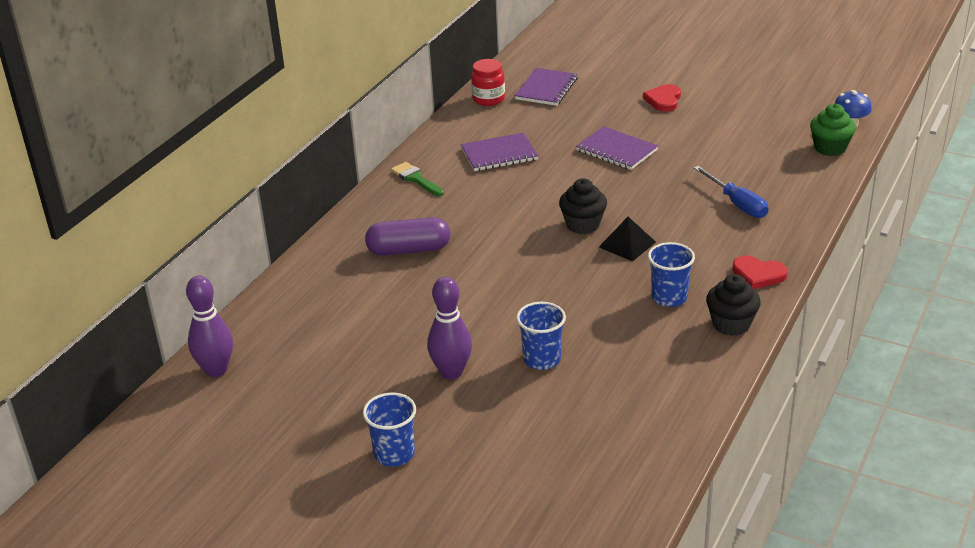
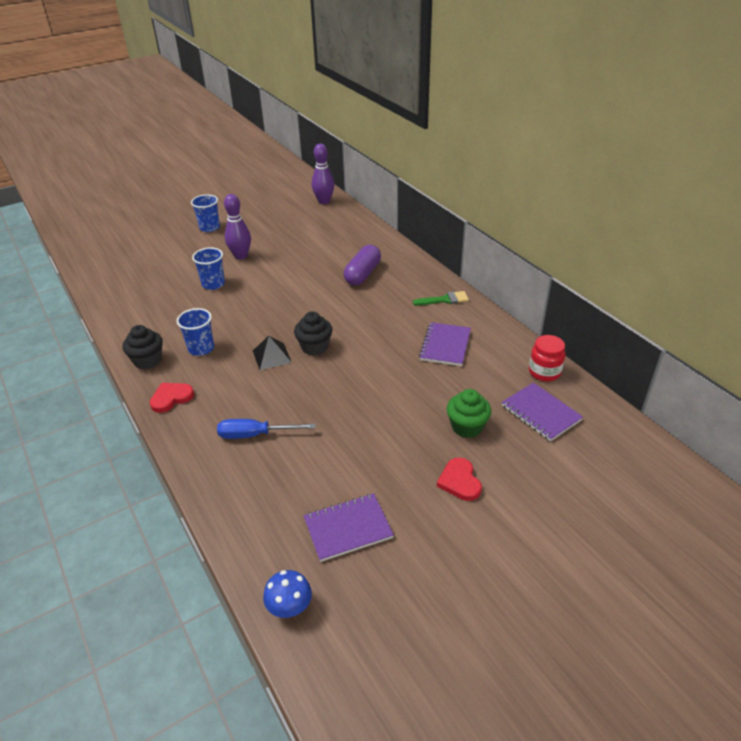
camera: 120 degrees right, 5 degrees up
purple notebook [576,126,658,170] -> purple notebook moved to [303,493,394,562]
red heart [643,84,681,112] -> red heart turned 150 degrees counterclockwise [437,458,482,501]
green cupcake [810,104,856,156] -> green cupcake moved to [447,389,491,438]

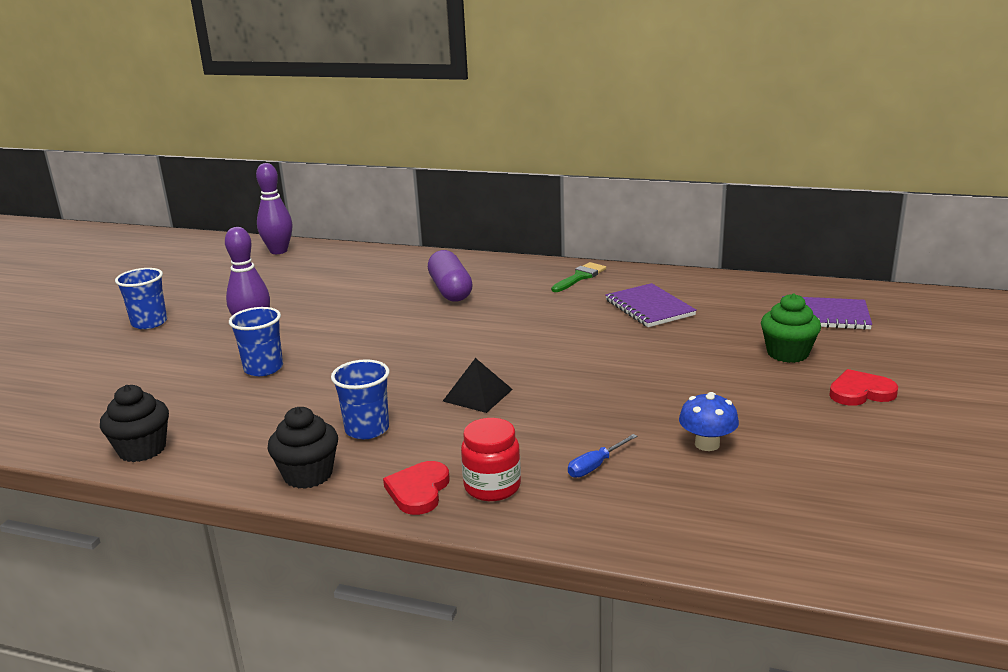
camera: 40 degrees left, 15 degrees down
blue screwdriver [217,419,316,439] -> blue screwdriver [568,434,637,478], size x0.61
blue mushroom [263,570,312,618] -> blue mushroom moved to [679,392,739,451]
black cupcake [294,311,332,356] -> black cupcake moved to [100,385,169,462]
purple notebook [303,493,394,562] -> none
red heart [437,458,482,501] -> red heart turned 135 degrees clockwise [829,369,898,406]
red jar [529,335,565,382] -> red jar moved to [461,418,521,501]

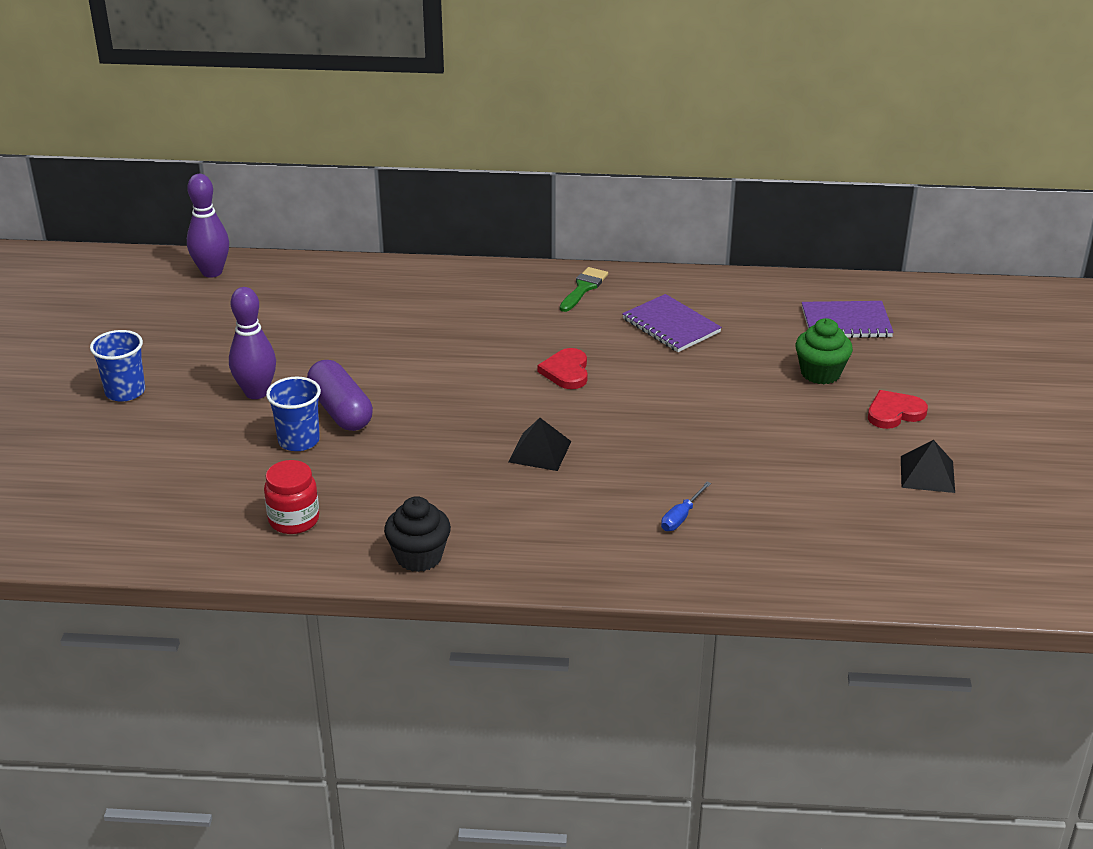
camera: 15 degrees left, 10 degrees up
black cupcake [100,385,169,462] -> none
blue cup [331,360,390,439] -> none
red heart [383,461,450,515] -> red heart moved to [538,348,588,389]
purple capsule [428,250,473,302] -> purple capsule moved to [307,360,373,431]
red jar [461,418,521,501] -> red jar moved to [264,460,319,534]
blue mushroom [679,392,739,451] -> none
none -> black pyramid [901,440,955,493]

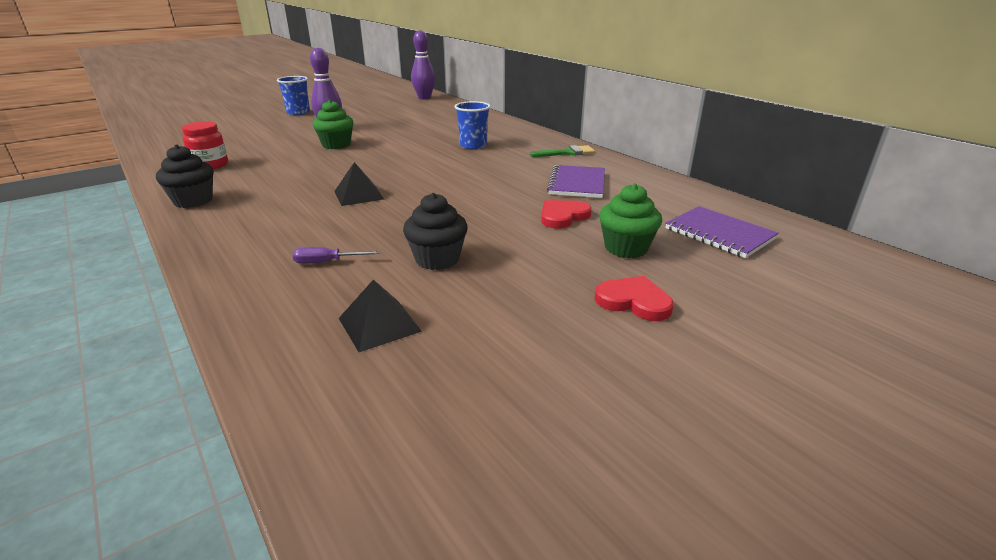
camera: 50 degrees right, 5 degrees down
blue cup [266,377,321,451] -> blue cup moved to [455,101,491,149]
purple capsule [307,360,373,431] -> green cupcake [313,100,354,149]
red heart [538,348,588,389] -> red heart moved to [541,200,592,229]
blue screwdriver [661,482,711,531] -> purple screwdriver [293,247,381,264]
black pyramid [901,440,955,493] -> black pyramid moved to [339,280,422,352]
none -> black cupcake [403,193,468,270]

